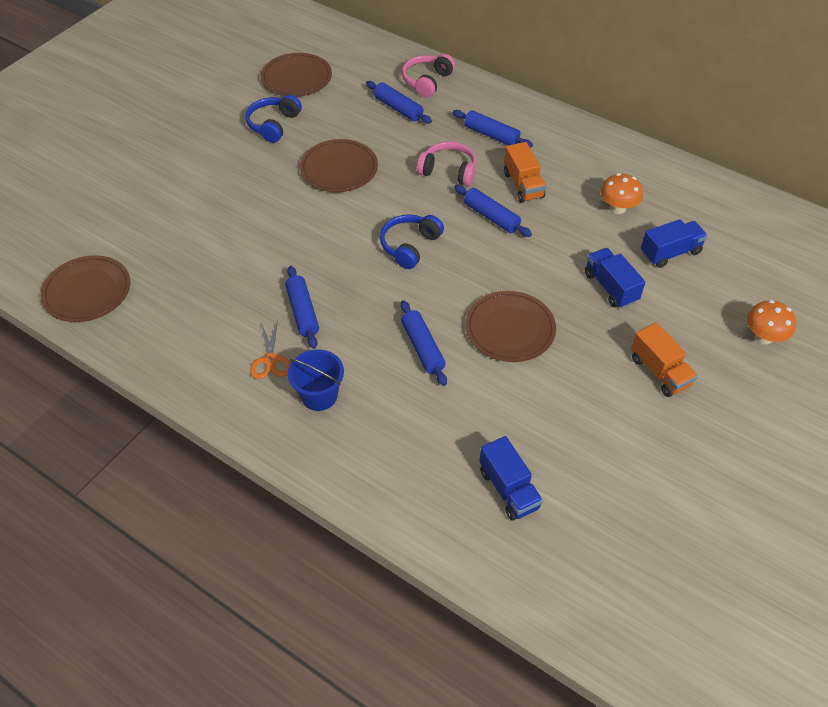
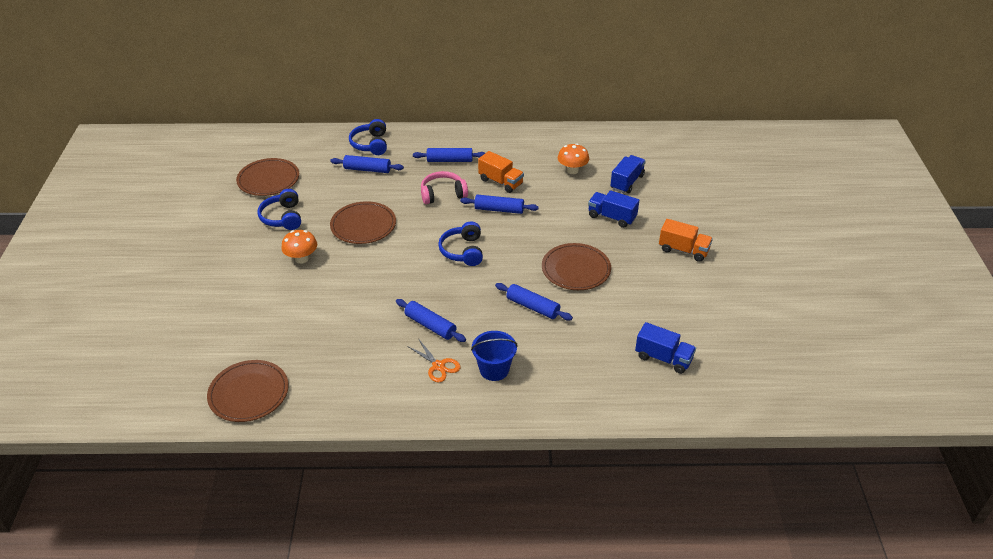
camera: 35 degrees left, 10 degrees down
pink headphones [402,54,455,98] -> blue headphones [349,119,387,155]
orange mushroom [747,300,796,345] -> orange mushroom moved to [281,230,317,264]

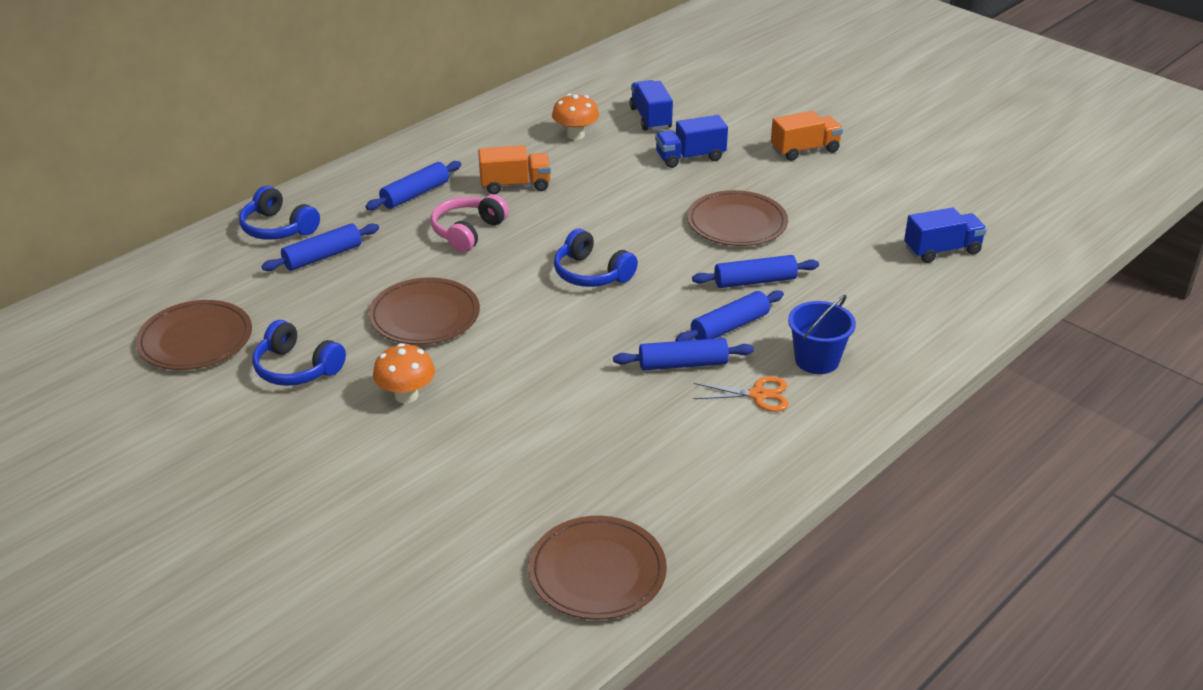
camera: 45 degrees left, 5 degrees down
blue rolling pin [460,194,539,214] -> blue rolling pin moved to [675,290,784,341]

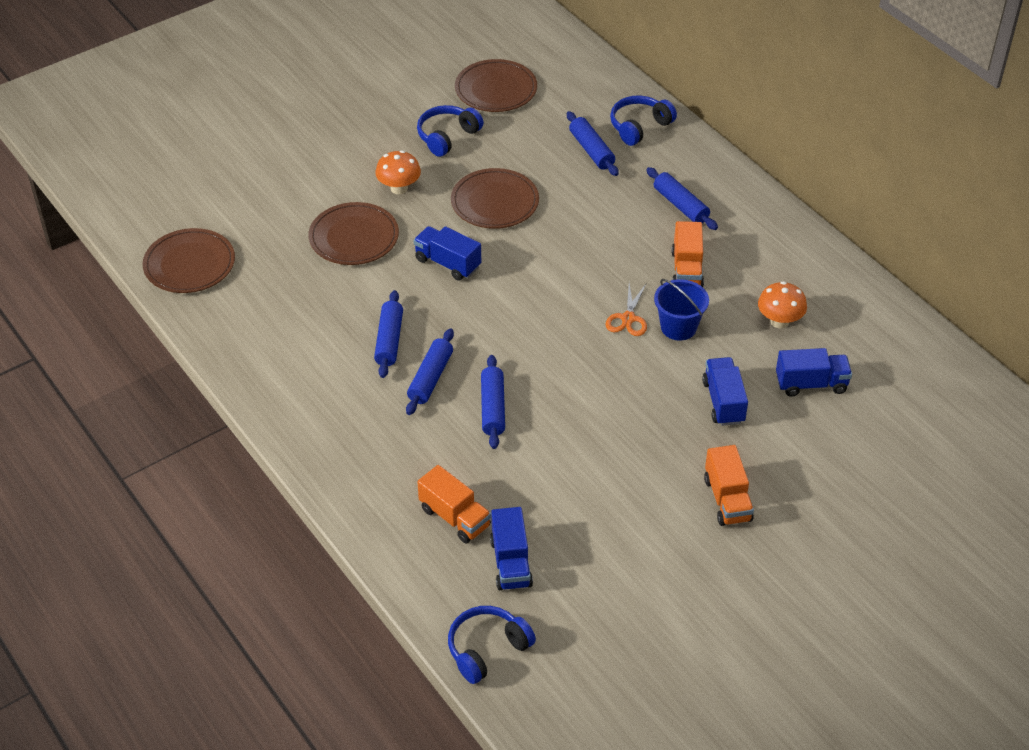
camera: 100 degrees right, 10 degrees up
pink headphones [431,194,509,253] -> none
blue headphones [554,229,638,287] -> blue headphones moved to [448,606,536,684]
blue rolling pin [675,290,784,341] -> blue rolling pin turned 45 degrees clockwise [406,329,454,415]
brown plate [687,190,788,246] -> brown plate moved to [308,202,399,265]
orange scissors [694,376,789,412] -> orange scissors moved to [606,283,647,336]
blue bucket [788,295,856,374] -> blue bucket moved to [654,279,709,341]
none -> blue truck [414,226,481,281]
none -> orange truck [417,465,491,544]

